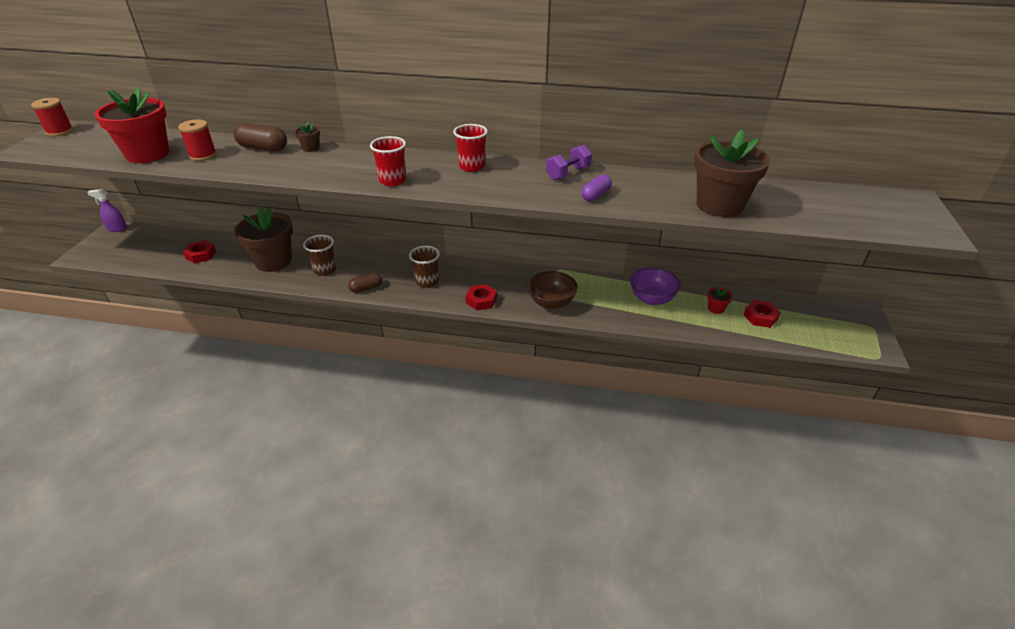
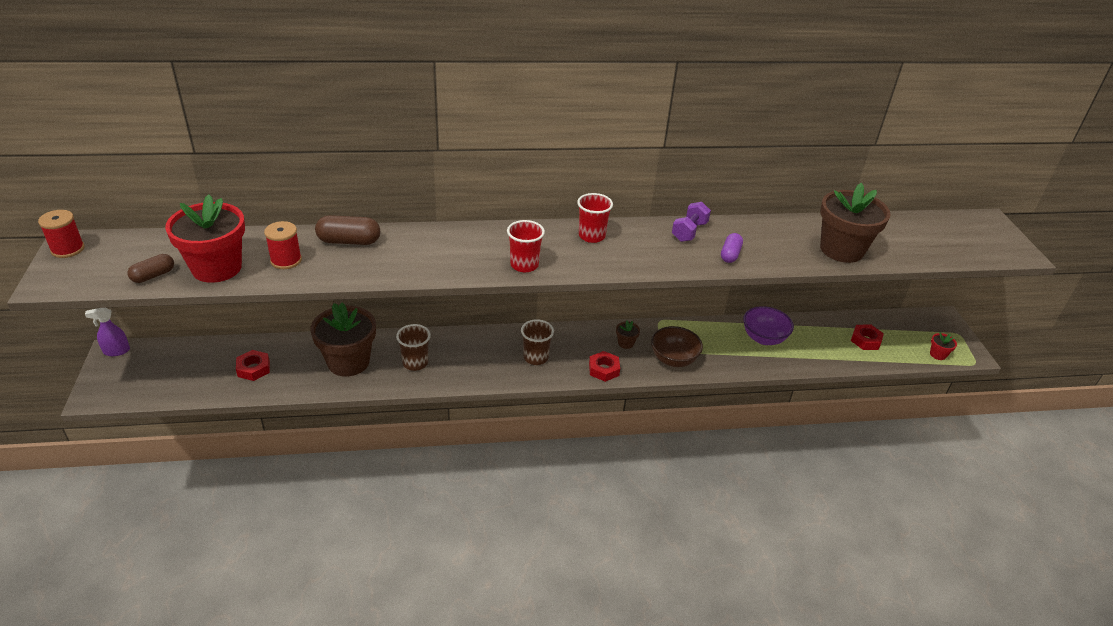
camera: 20 degrees left, 0 degrees up
brown flower pot [295,121,320,152] -> brown flower pot moved to [616,320,640,349]
brown capsule [348,273,382,293] -> brown capsule moved to [128,254,174,283]
red flower pot [707,285,733,314] -> red flower pot moved to [930,333,957,360]

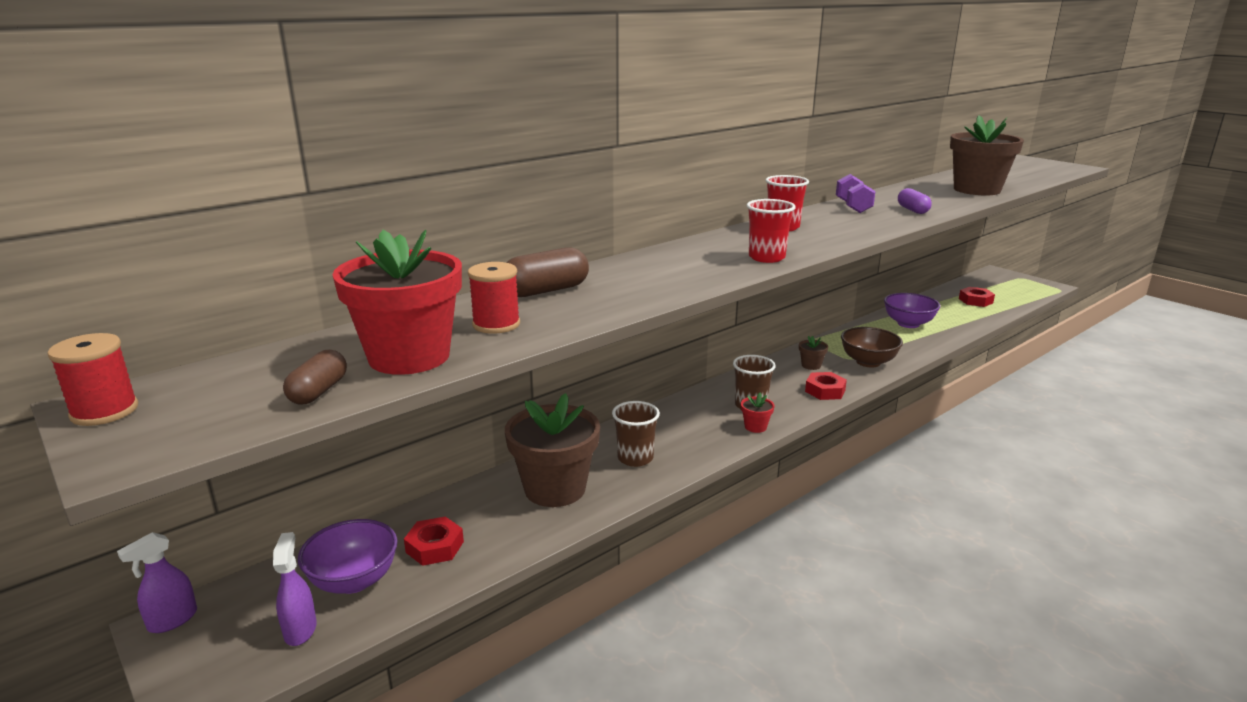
camera: 30 degrees left, 15 degrees down
red flower pot [930,333,957,360] -> red flower pot moved to [741,392,775,433]
none -> purple spray bottle [273,532,317,646]
none -> purple bowl [298,519,398,594]

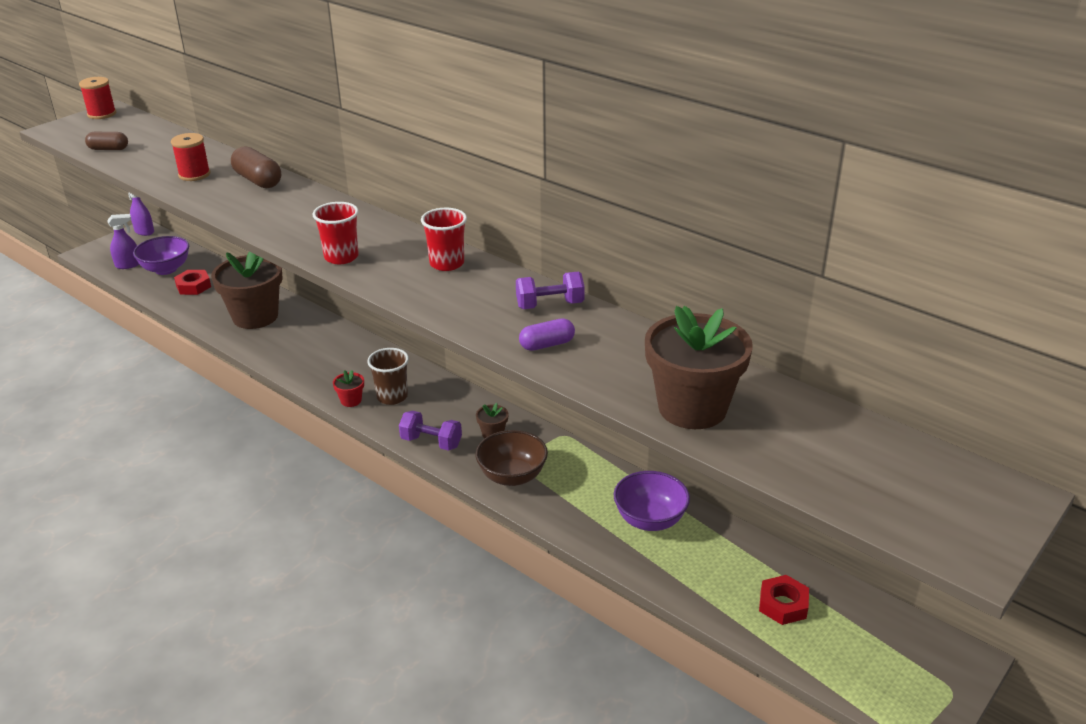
camera: 80 degrees right, 10 degrees up
red flower pot [332,230,462,375] -> none
brown cup [612,401,660,467] -> none
red nut [805,372,847,400] -> purple dumbbell [399,411,462,451]

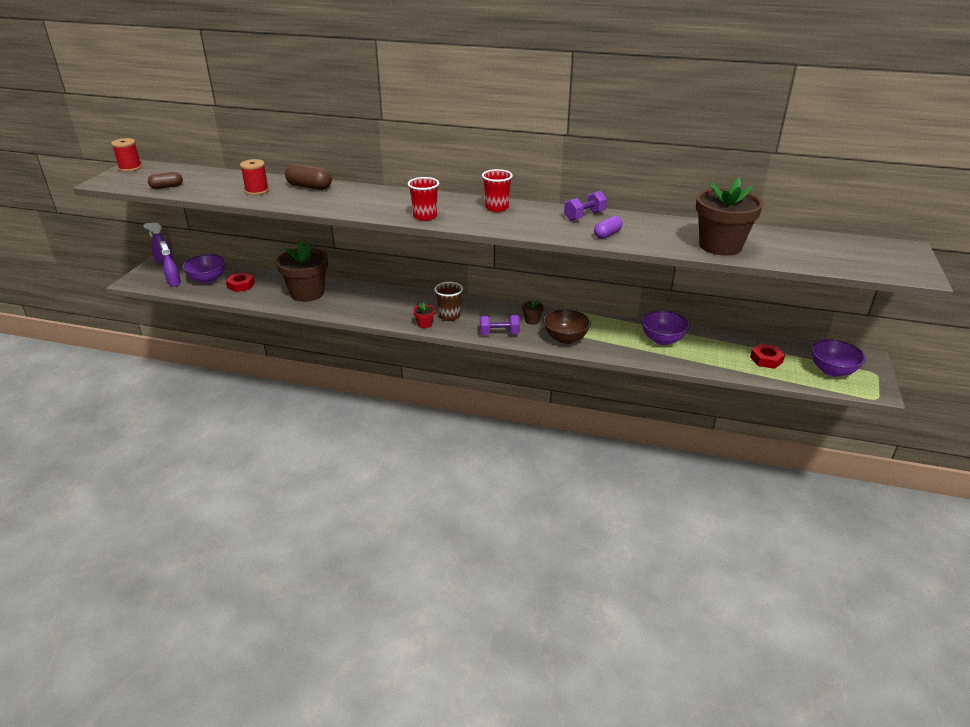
camera: 25 degrees left, 0 degrees up
purple spray bottle [107,214,139,269] -> purple spray bottle turned 75 degrees counterclockwise [160,241,181,287]
none -> purple bowl [811,339,866,377]

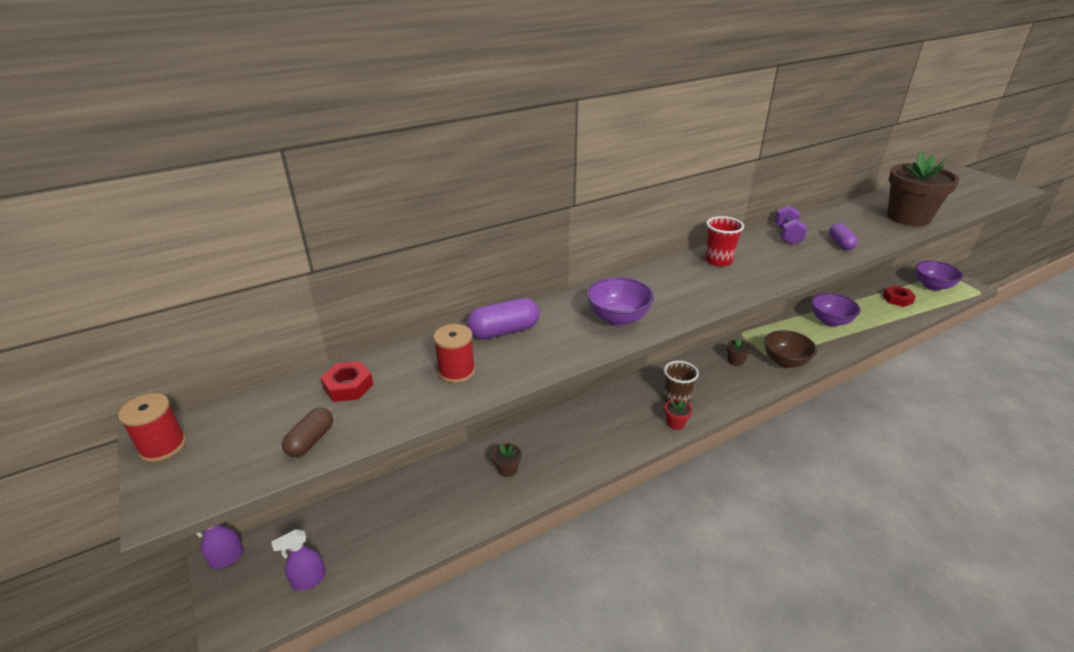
camera: 45 degrees left, 0 degrees up
purple spray bottle [160,241,181,287] -> purple spray bottle turned 45 degrees counterclockwise [271,529,326,591]
purple bowl [182,254,226,284] -> purple bowl moved to [587,277,654,326]
red nut [226,272,255,292] -> red nut moved to [320,361,373,402]
brown flower pot [276,241,328,302] -> brown flower pot [492,443,522,477], size x0.41
brown capsule [285,164,332,190] -> purple capsule [467,298,540,339]
red cup [408,177,439,221] -> none
purple dumbbell [480,315,520,335] -> none

